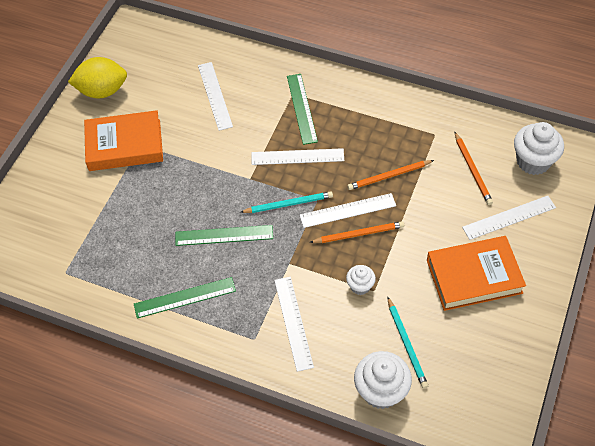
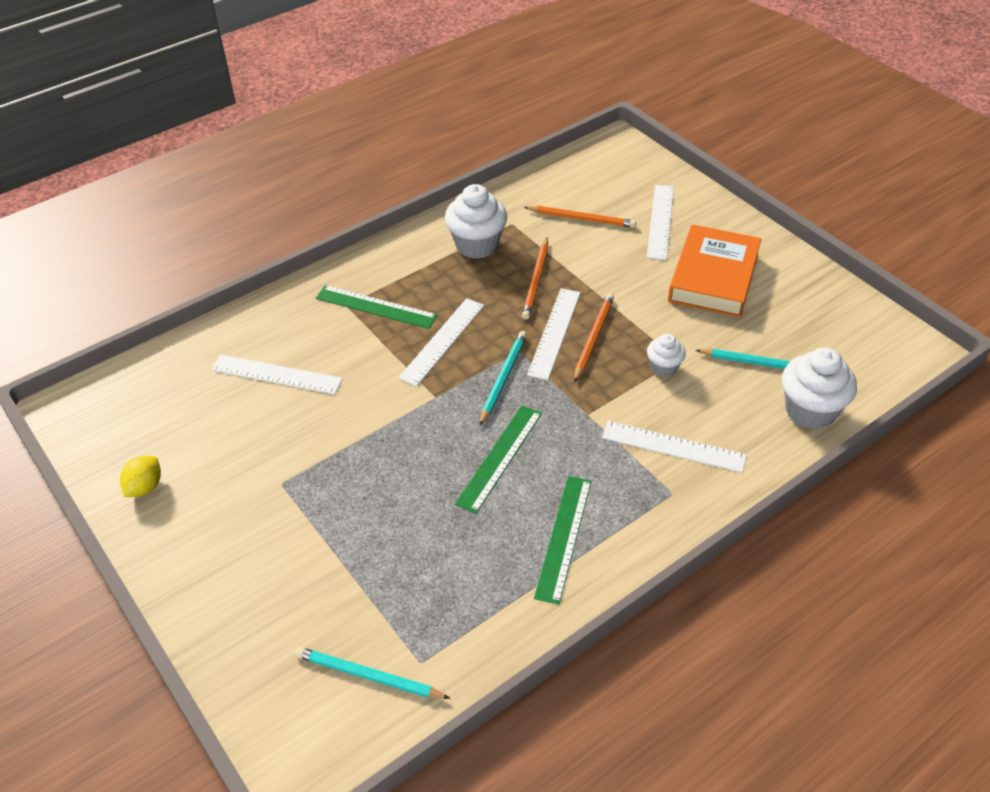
camera: 60 degrees left, 10 degrees down
yellow lemon [68,57,127,98] -> yellow lemon [120,456,161,497], size x0.55
orange book [84,110,163,171] -> none
white cupcake [514,122,564,175] -> white cupcake moved to [445,184,507,259]
none -> turquoise pencil [295,647,451,699]

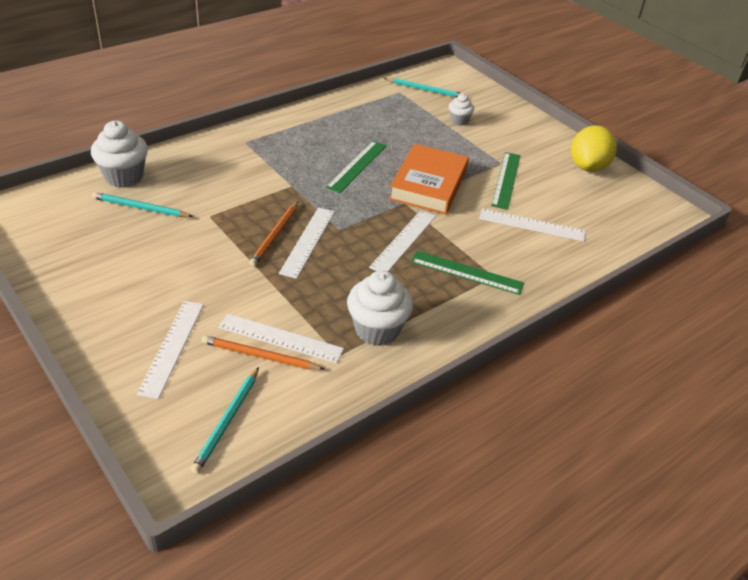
camera: 175 degrees right, 5 degrees down
yellow lemon [120,456,161,497] -> yellow lemon [571,125,617,172], size x1.83
turquoise pencil [480,331,527,426] -> turquoise pencil moved to [191,367,259,474]
orange pencil [522,238,548,319] -> none
green ruler [534,476,592,605] -> green ruler moved to [491,152,520,210]
white ruler [602,421,747,473] -> white ruler moved to [218,314,344,364]
white cupcake [647,334,686,377] -> white cupcake moved to [449,93,474,126]
orange book [668,224,761,317] -> orange book moved to [389,144,469,215]

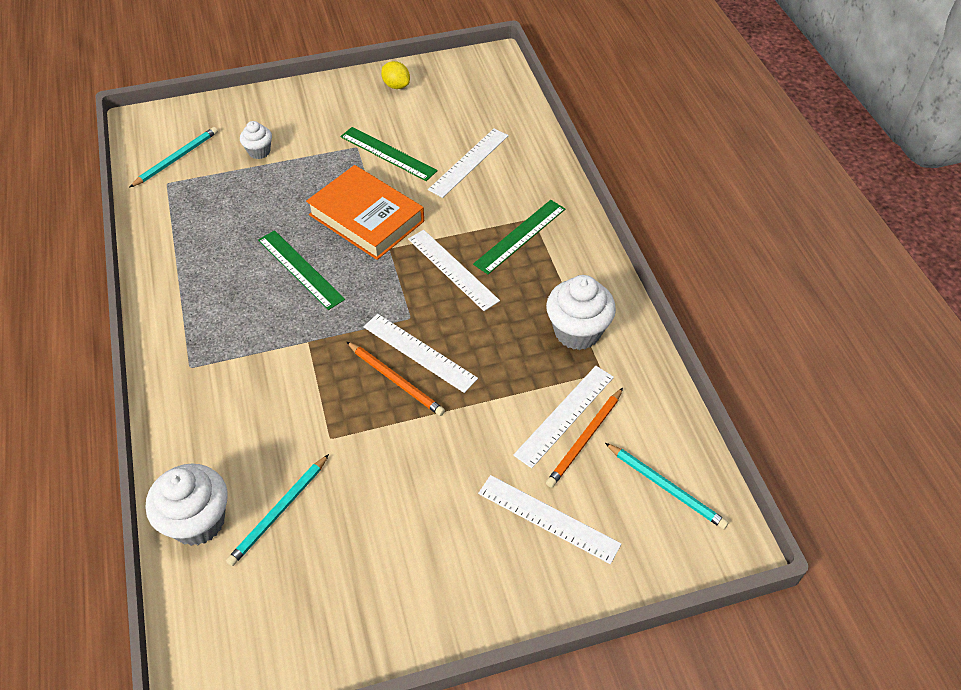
camera: 65 degrees left, 10 degrees up
yellow lemon [571,125,617,172] -> yellow lemon [381,61,410,89], size x0.55

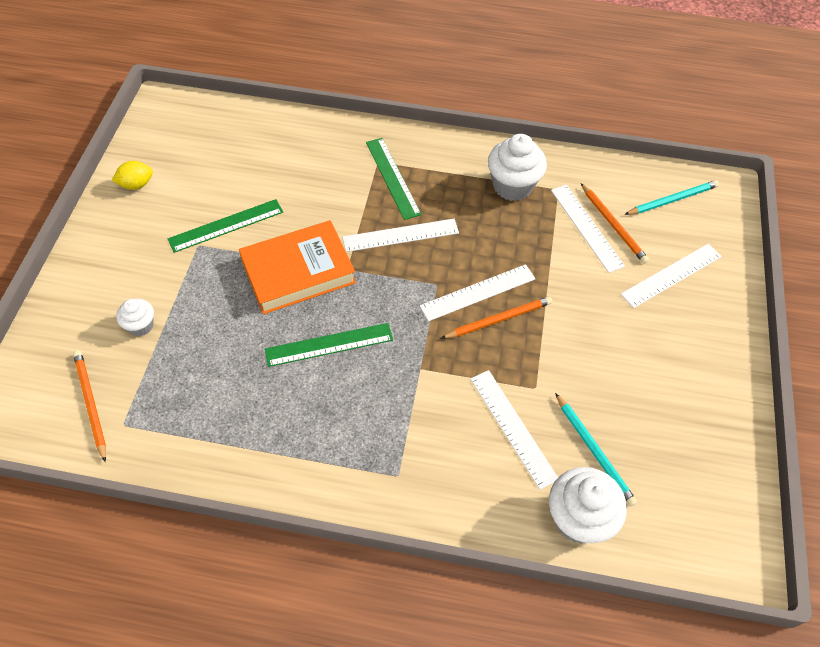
camera: 65 degrees left, 5 degrees up
turquoise pencil [129,127,218,188] -> orange pencil [73,350,106,462]
white ruler [428,129,509,198] -> white ruler moved to [471,370,558,490]

